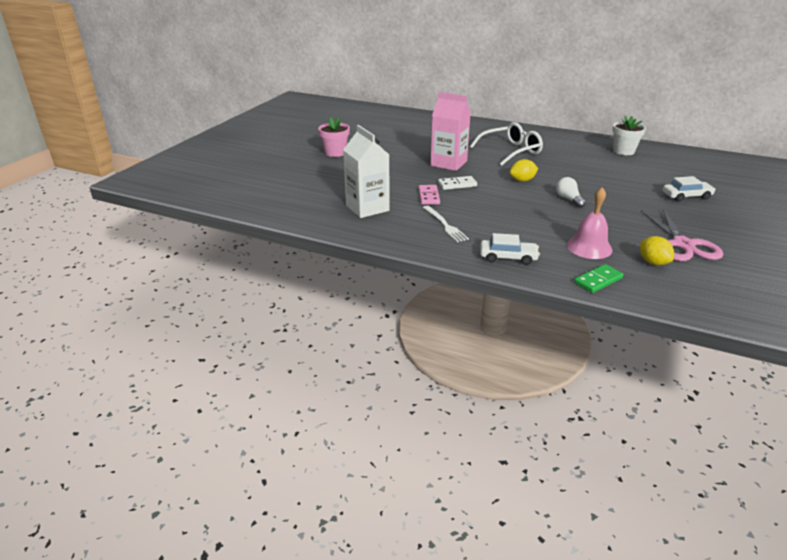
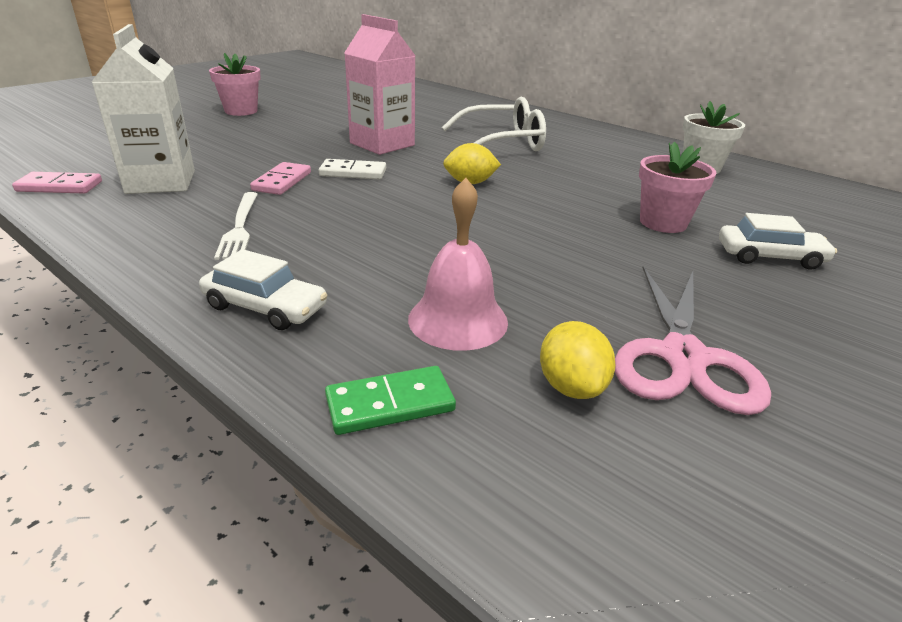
camera: 15 degrees right, 0 degrees up
white light bulb [556,177,586,208] -> none
none -> pink domino [12,172,102,194]
none -> pink flower pot [639,142,716,233]

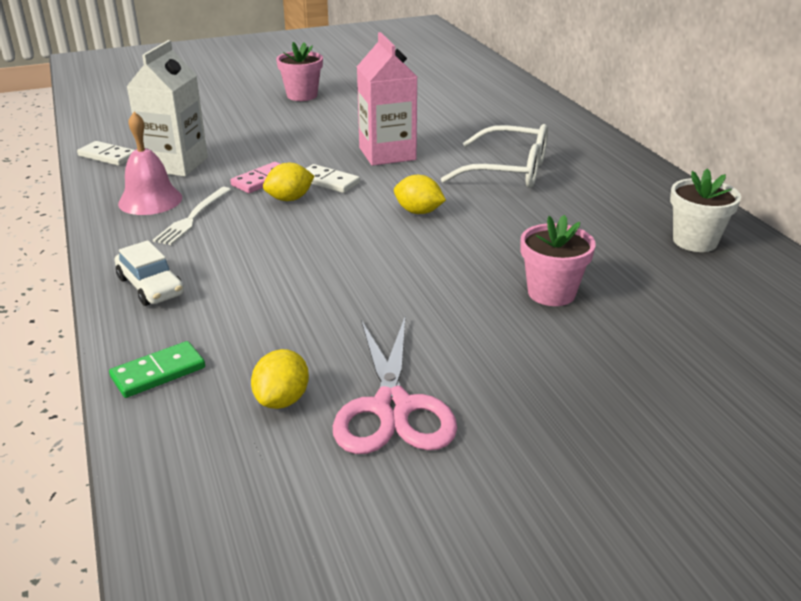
camera: 30 degrees right, 0 degrees up
pink domino [12,172,102,194] -> white domino [77,141,134,166]
green domino [325,366,456,435] -> green domino turned 45 degrees counterclockwise [109,341,205,398]
pink bell [408,178,508,351] -> pink bell moved to [118,112,182,215]
pink scissors [615,266,771,415] -> pink scissors turned 45 degrees counterclockwise [333,317,457,454]
white car [719,213,837,270] -> none
none -> yellow lemon [263,163,314,201]

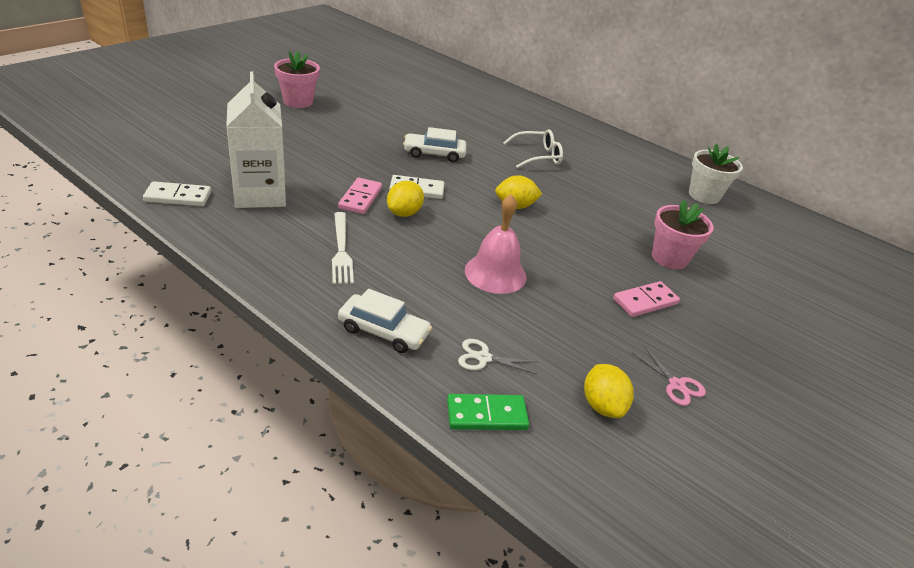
camera: 35 degrees left, 5 degrees up
green domino [109,341,205,398] -> green domino turned 60 degrees clockwise [447,394,529,430]
pink bell [118,112,182,215] -> pink bell moved to [465,194,527,294]
pink scissors [333,317,457,454] -> pink scissors [632,347,706,406], size x0.45
pink carton [357,32,417,166] -> white car [403,127,466,162]
white glasses [441,124,548,188] -> white glasses [503,129,563,168], size x0.64
none -> white scissors [458,339,538,374]
none -> pink domino [613,281,680,317]

